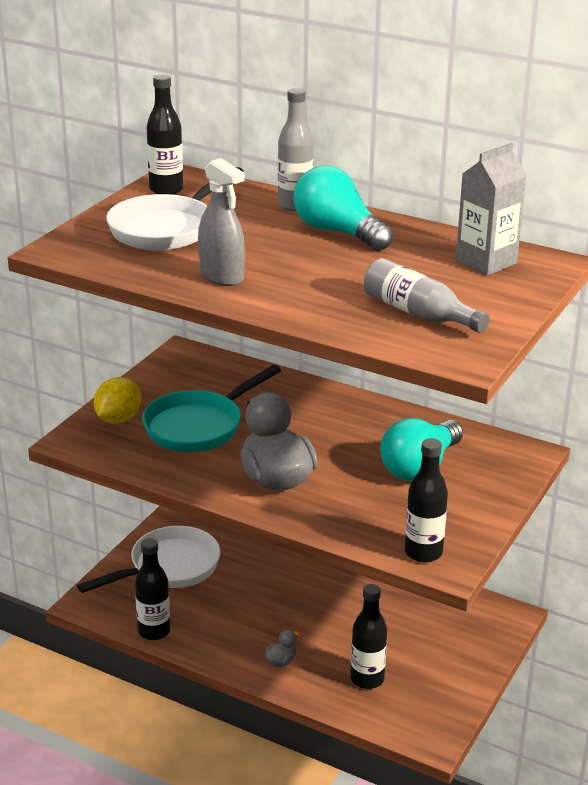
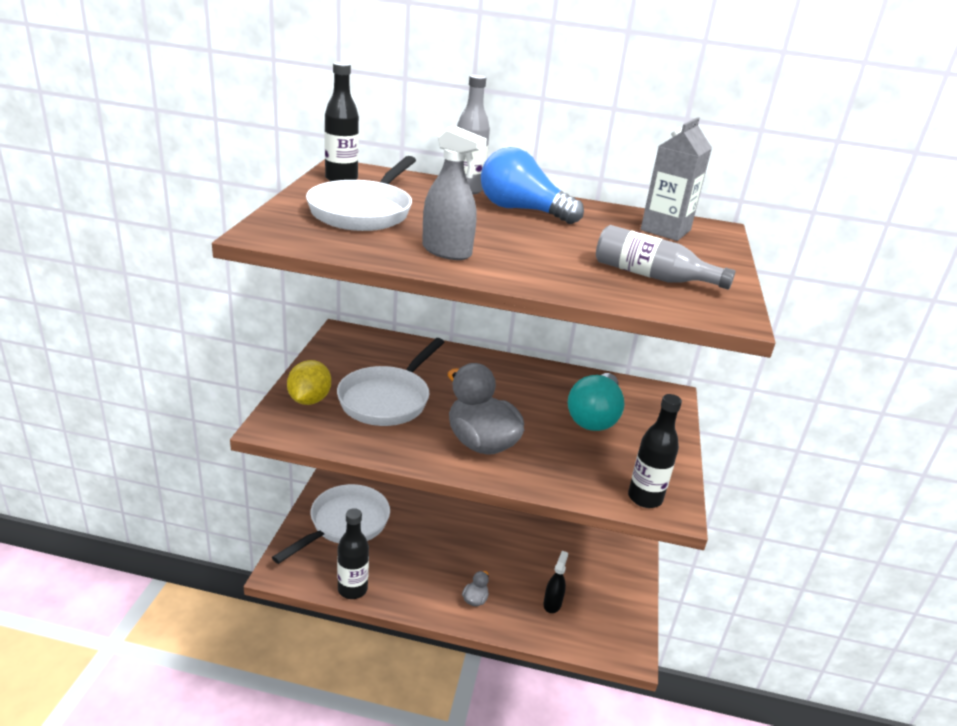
camera: 20 degrees left, 0 degrees up
turquoise pan [142,365,281,452] -> white pan [337,338,444,426]
turquoise light bulb [293,165,393,251] -> blue light bulb [481,147,584,224]
black bottle [351,584,387,689] -> black spray bottle [543,551,568,613]

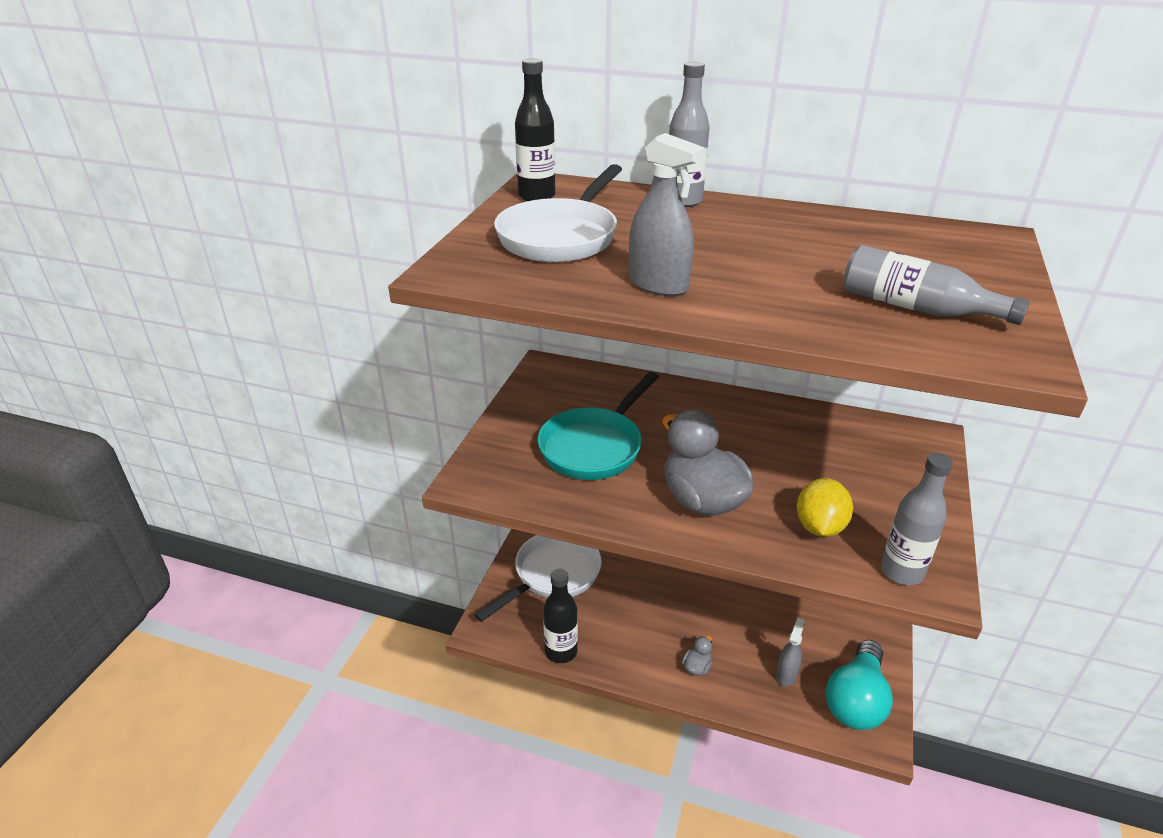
camera: 10 degrees right, 5 degrees up
yellow lemon [287,360,331,405] -> yellow lemon moved to [797,478,853,537]
white pan [337,338,444,426] -> turquoise pan [538,372,659,480]
blue light bulb [481,147,584,224] -> none
black spray bottle [543,551,568,613] -> grey spray bottle [776,618,805,687]
turquoise light bulb [567,373,625,431] -> turquoise light bulb moved to [825,640,893,730]
black bottle [628,394,682,508] -> grey bottle [880,453,953,585]
grey carton [641,117,712,241] -> none

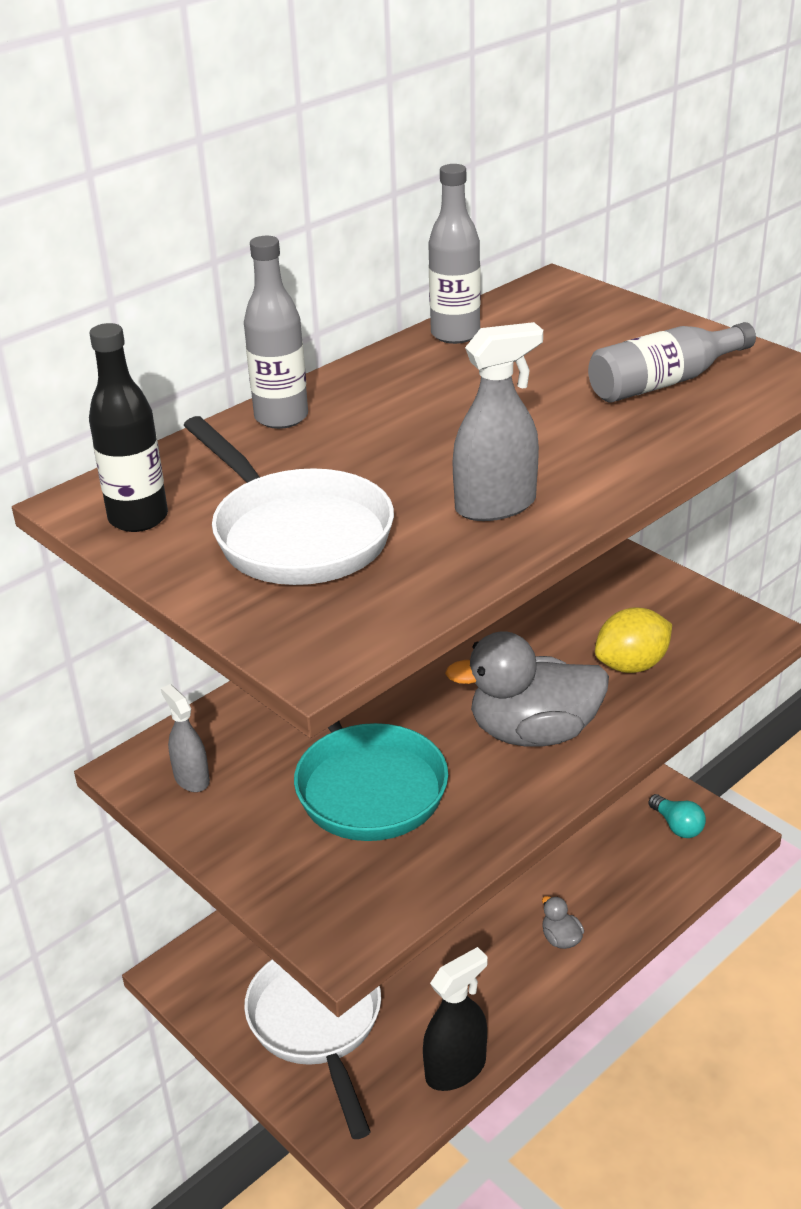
camera: 60 degrees left, 0 degrees up
black bottle [543,568,578,663] -> black spray bottle [423,947,488,1091]
grey spray bottle [776,618,805,687] -> grey spray bottle moved to [161,684,210,792]
yellow lemon [797,478,853,537] -> yellow lemon turned 75 degrees counterclockwise [595,607,672,673]
turquoise light bulb [825,640,893,730] -> turquoise light bulb [648,794,706,838], size x0.51
grey bottle [880,453,953,585] -> grey bottle moved to [428,164,481,344]

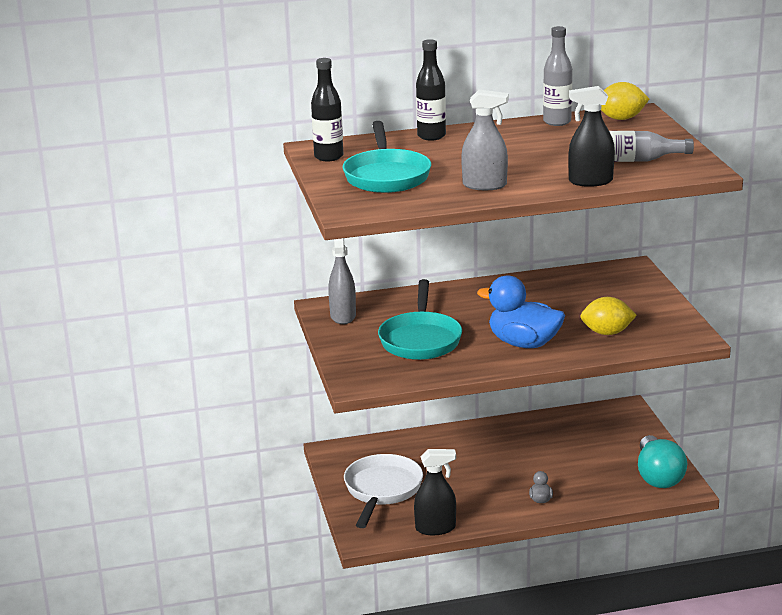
camera: 30 degrees right, 10 degrees down
grey spray bottle [161,684,210,792] -> grey spray bottle [328,238,356,324], size x1.52
white pan [183,416,394,585] -> turquoise pan [343,121,431,193]
grey bottle [244,236,308,429] -> black bottle [416,39,446,141]
grey duck [445,631,609,747] -> blue duck [477,275,565,348]
turquoise light bulb [648,794,706,838] -> turquoise light bulb [638,435,687,488], size x1.97
none -> black spray bottle [568,86,615,187]
none -> yellow lemon [601,82,649,120]

